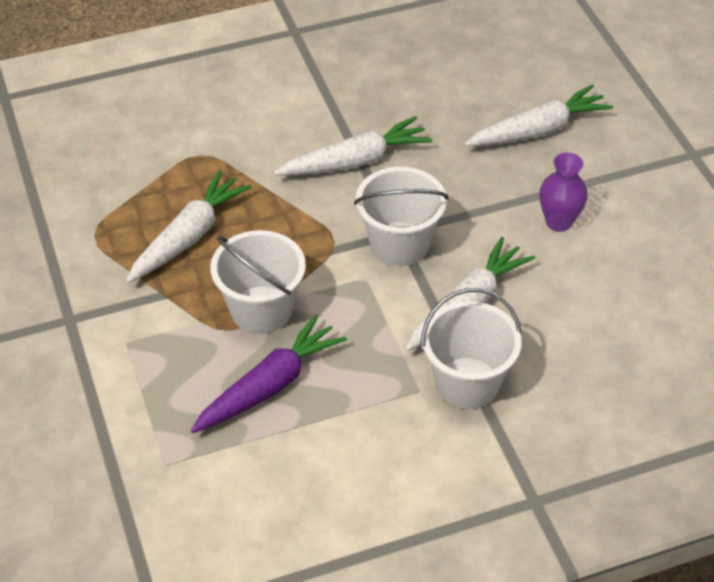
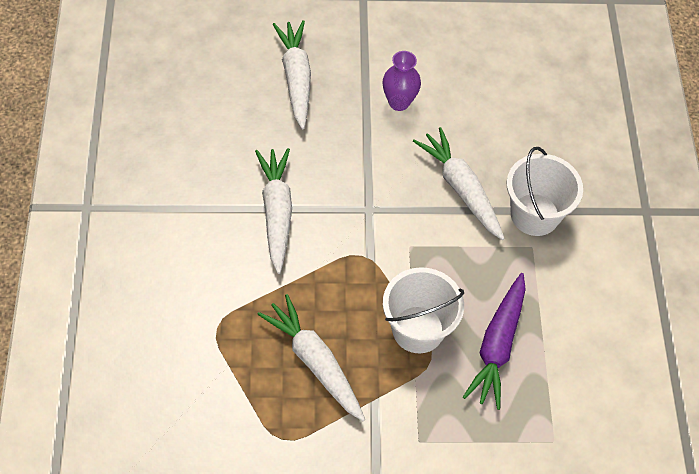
camera: 75 degrees left, 10 degrees up
purple carrot [191,314,347,433] -> purple carrot turned 135 degrees counterclockwise [463,273,526,410]
white bucket [354,167,448,266] -> none

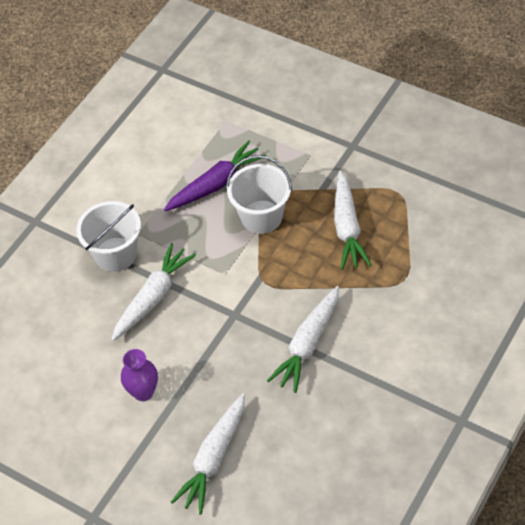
camera: 140 degrees left, 5 degrees down
white carrot [413,127,505,240] -> white carrot turned 150 degrees counterclockwise [112,243,196,341]

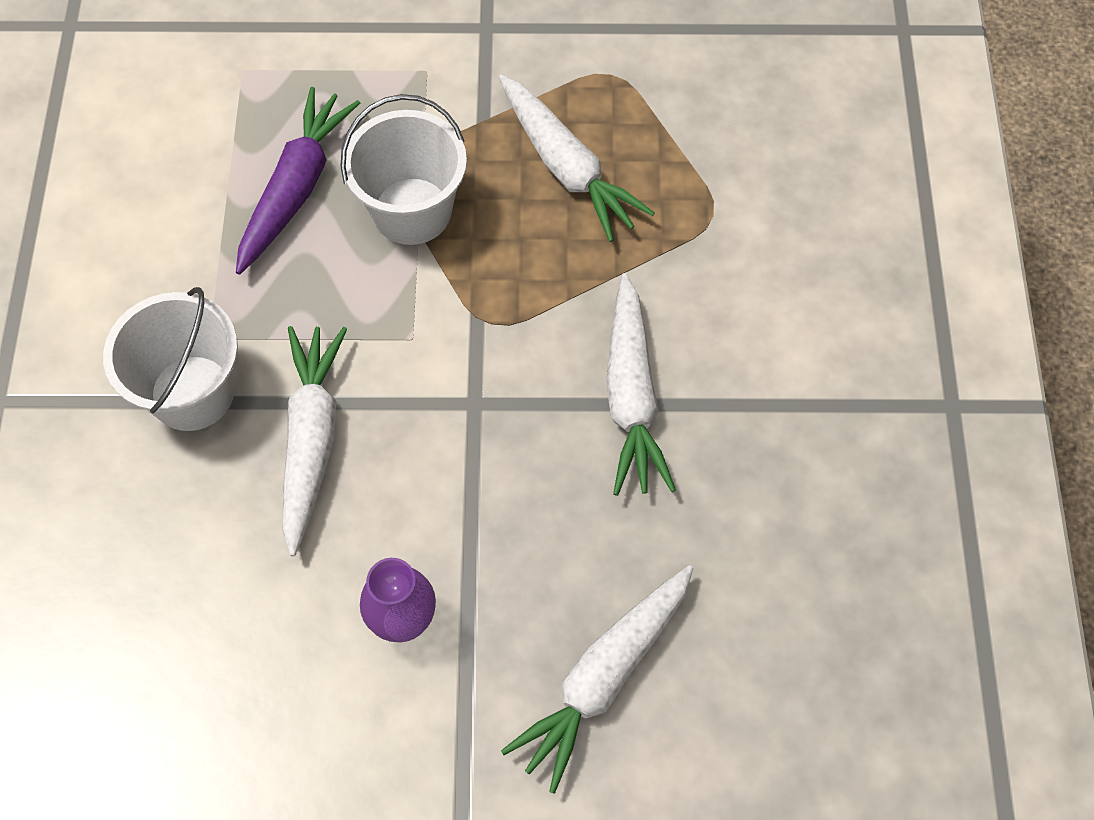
camera: 35 degrees left, 10 degrees up
white carrot [171,393,245,514] -> white carrot turned 45 degrees clockwise [501,565,693,794]

